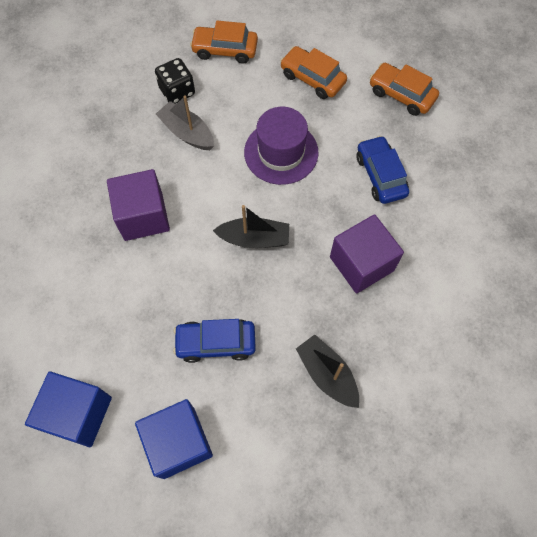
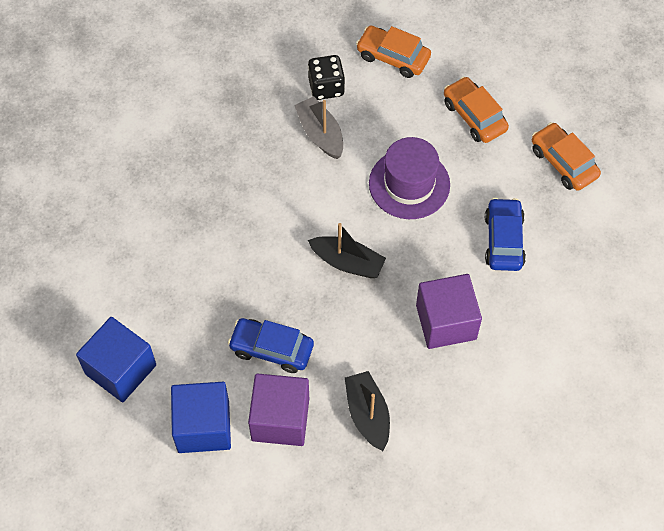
camera: 20 degrees right, 5 degrees down
purple cube [107,169,170,241] -> purple cube moved to [248,373,309,446]

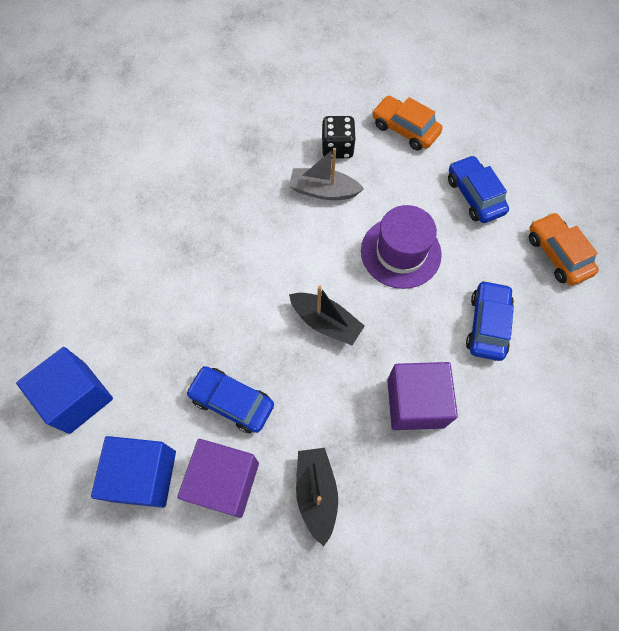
camera: 10 degrees right, 5 degrees up
grey boat [294,96,343,159] -> grey boat turned 60 degrees counterclockwise [289,148,364,200]
orange car [444,76,509,143] -> blue car [448,155,509,223]

